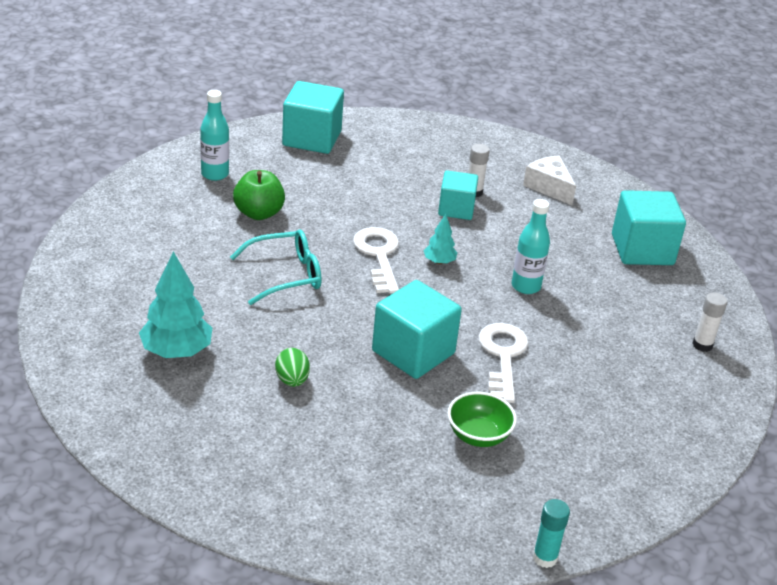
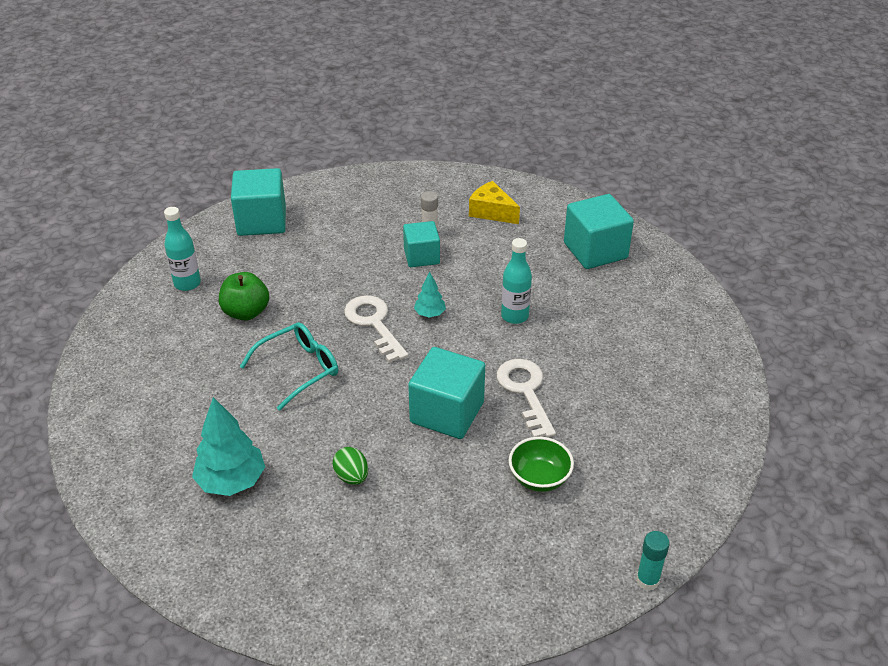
camera: 15 degrees left, 5 degrees up
white cheese [523,156,576,205] -> yellow cheese [469,181,520,224]
white glue stick [692,292,727,352] -> none

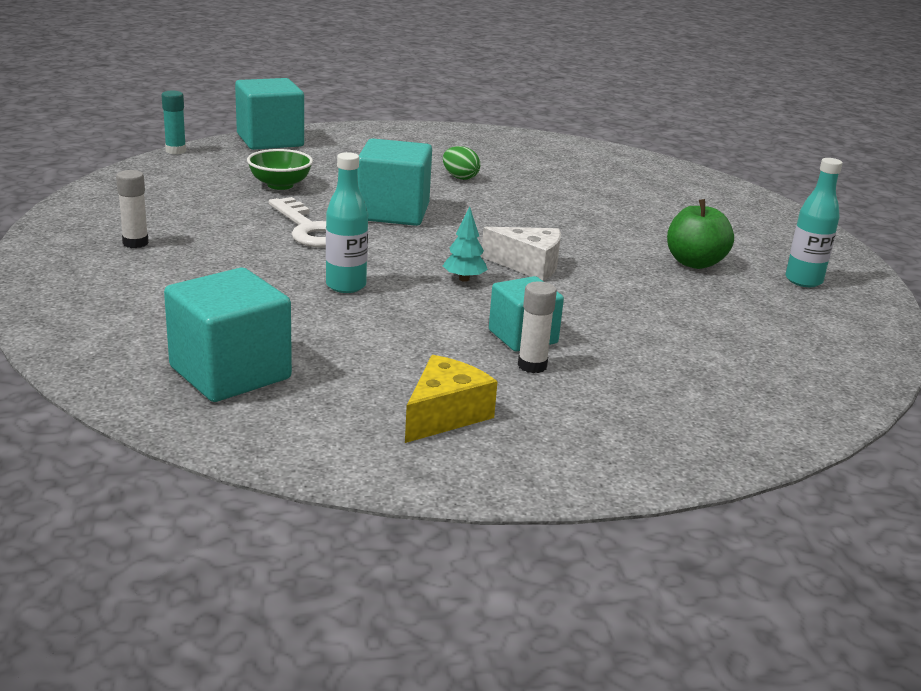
camera: 160 degrees right, 15 degrees down
turquoise tree [192,397,265,496] -> none
turquoise cube [231,168,286,236] -> turquoise cube moved to [235,78,304,150]
turquoise glasses [240,322,338,411] -> none
white key [344,295,408,363] -> white cheese [481,227,561,281]
yellow cheese [469,181,520,224] -> yellow cheese turned 75 degrees counterclockwise [405,355,498,443]
none -> white glue stick [116,170,149,248]

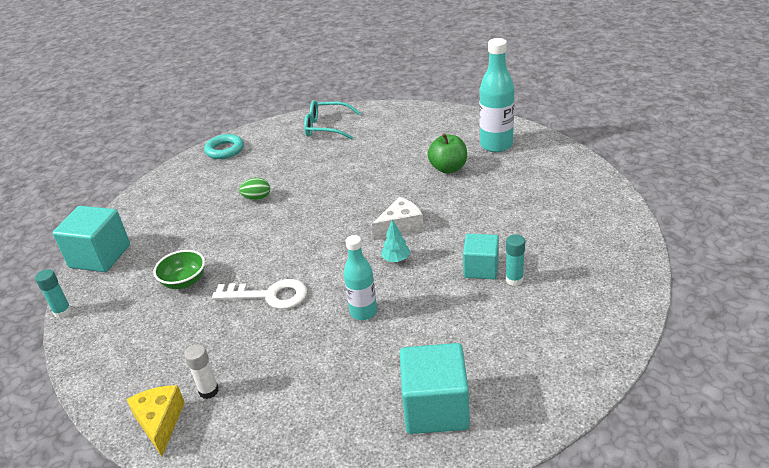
camera: 45 degrees left, 10 degrees up
turquoise cube [358,138,432,226] -> none
yellow cheese [405,355,498,443] -> yellow cheese moved to [126,385,185,456]
white glue stick [518,281,557,373] -> turquoise glue stick [506,234,525,286]
turquoise bottle [785,158,843,287] -> turquoise bottle [479,38,515,152], size x1.54
none -> turquoise ring [204,134,244,159]
none -> turquoise glasses [304,100,360,140]

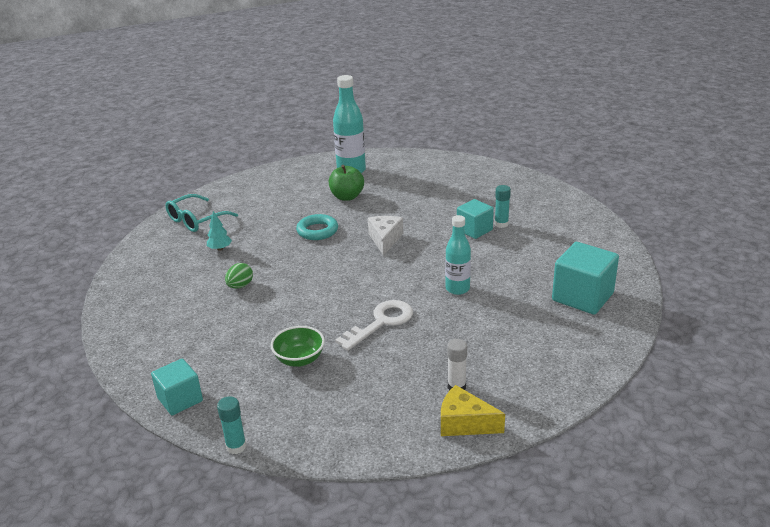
camera: 55 degrees left, 5 degrees down
turquoise cube [53,206,130,272] -> turquoise cube [151,359,203,415], size x0.64
turquoise ring [204,134,244,159] -> turquoise ring moved to [296,214,338,240]
turquoise tree [381,219,411,262] -> turquoise tree moved to [207,211,232,251]

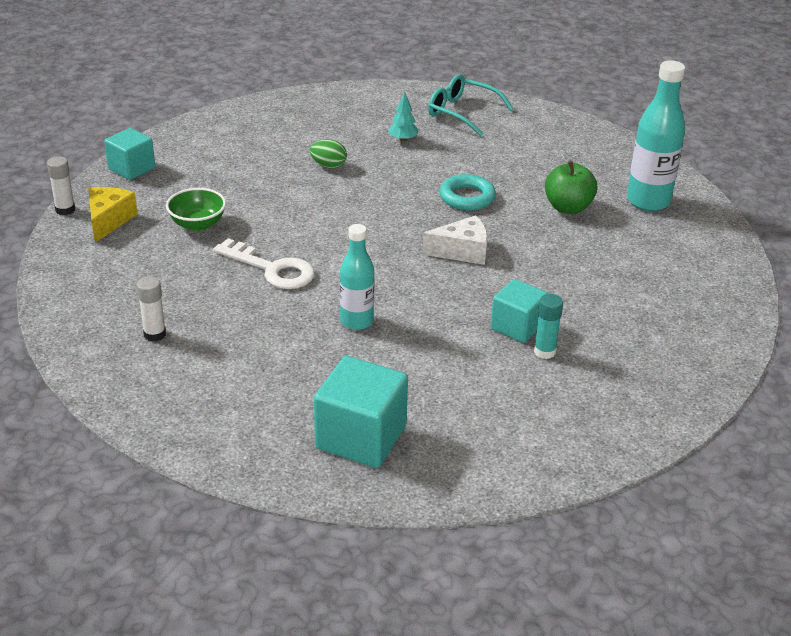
camera: 75 degrees right, 5 degrees up
turquoise glue stick [217,396,247,454] -> white glue stick [47,156,75,215]
yellow cheese [441,385,505,436] -> yellow cheese moved to [88,187,138,243]

